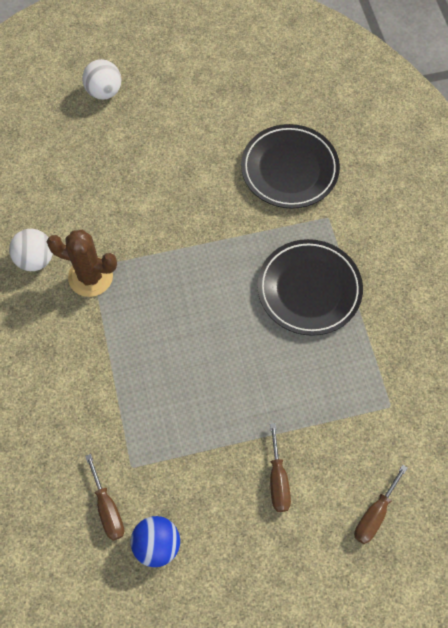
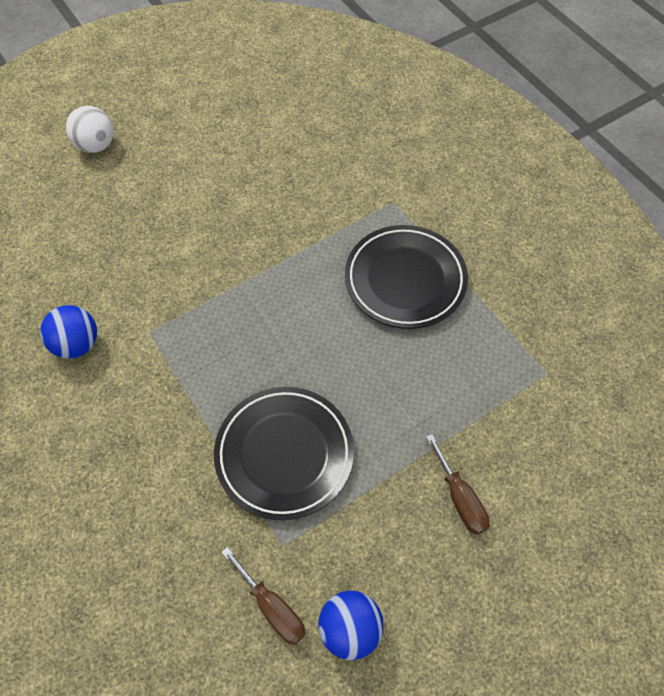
camera: 20 degrees left, 5 degrees down
white ball [9,229,53,271] -> blue ball [40,305,97,359]
brown cactus [47,230,117,297] -> none
black plate [241,124,340,209] -> black plate moved to [214,387,354,520]
brown screwdriver [354,465,408,544] -> none

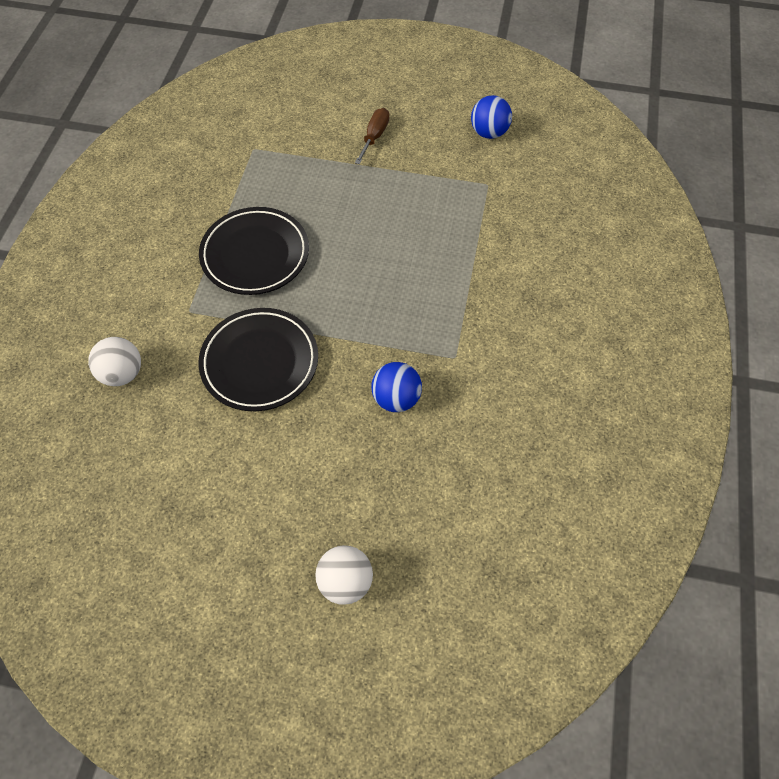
camera: 135 degrees left, 0 degrees up
blue ball [40,305,97,359] -> blue ball moved to [371,362,422,412]
black plate [214,387,354,520] -> black plate moved to [199,308,318,411]
brown screwdriver [221,547,305,645] -> none
none -> white ball [88,337,141,386]

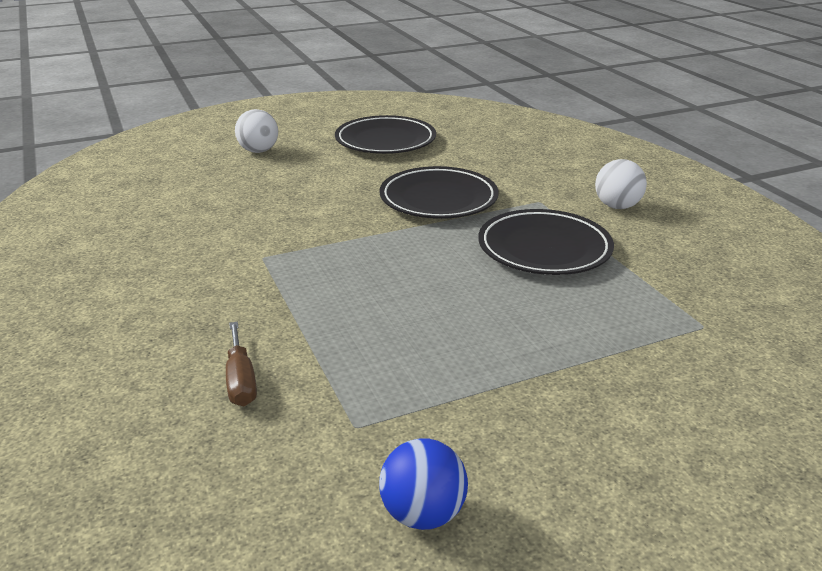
camera: 145 degrees right, 30 degrees down
white ball [88,337,141,386] -> white ball moved to [595,159,647,209]
brown screwdriver [355,108,389,164] -> brown screwdriver moved to [226,322,257,406]
blue ball [371,362,422,412] -> none
none -> black plate [335,115,436,154]

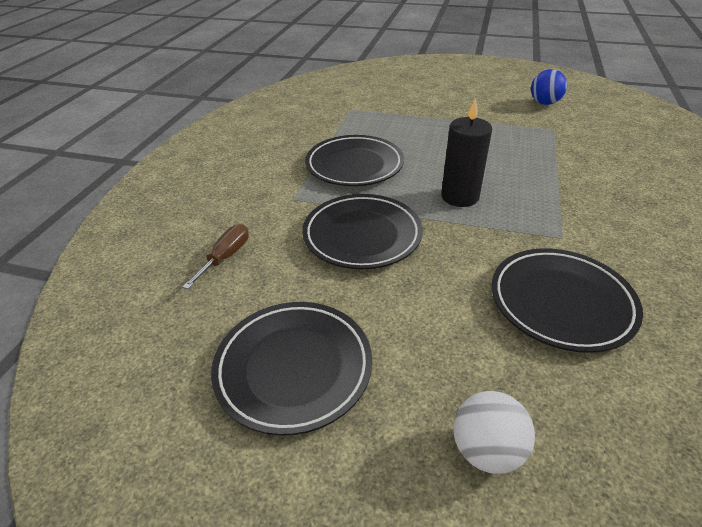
camera: 140 degrees left, 10 degrees up
brown screwdriver [226,322,257,406] -> brown screwdriver moved to [182,224,249,289]
white ball [595,159,647,209] -> none
none -> black candle [441,98,492,207]
none -> black plate [492,248,643,353]

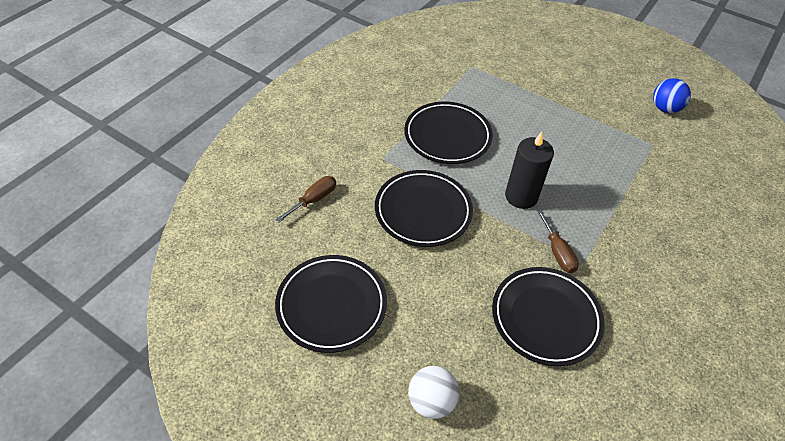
camera: 15 degrees right, 10 degrees up
none -> brown screwdriver [537,209,579,273]

